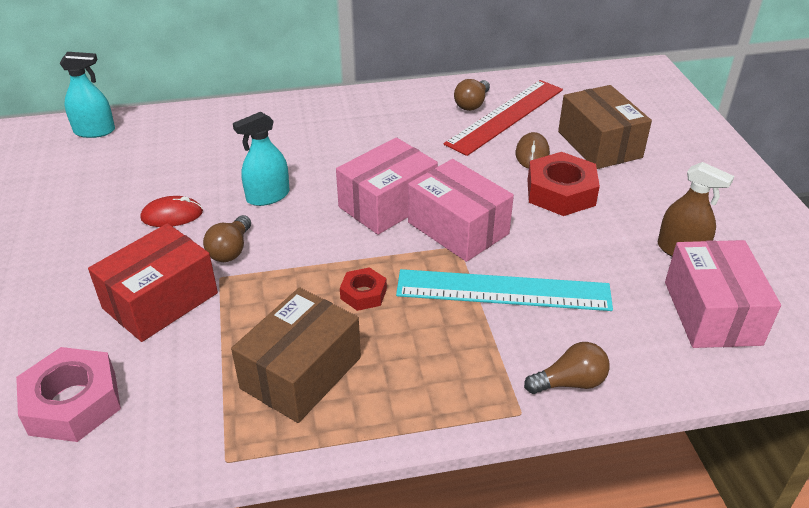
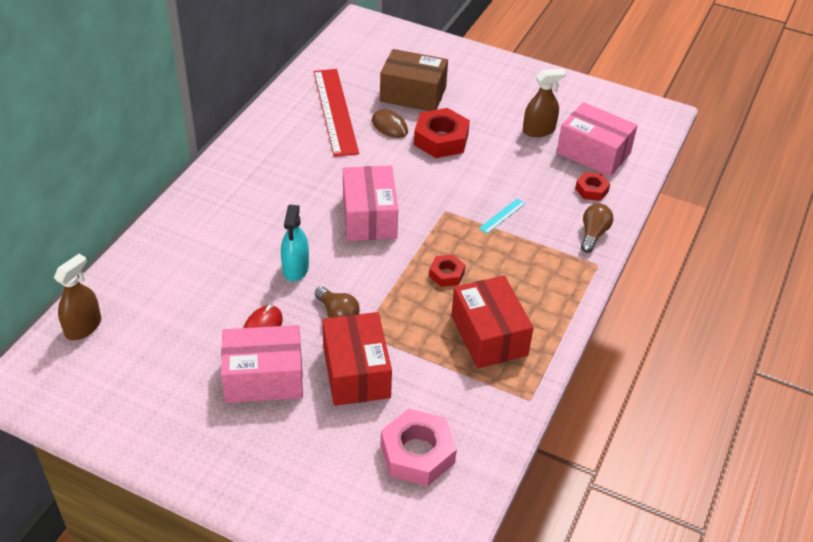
camera: 55 degrees left, 5 degrees up
turquoise spray bottle [60,52,115,138] -> brown spray bottle [54,254,101,340]
brown box [231,287,361,423] -> red box [451,275,534,368]
turquoise ruler [396,269,613,311] -> turquoise ruler [479,199,525,234], size x0.40
pink box [408,159,514,262] -> pink box moved to [221,325,303,403]
brown light bulb [454,79,490,111] -> none
none -> red nut [575,172,610,201]

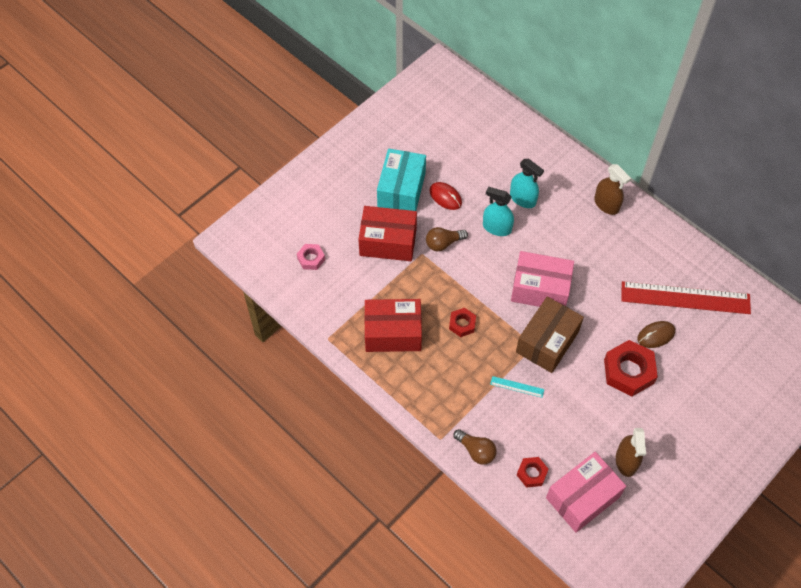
camera: 110 degrees right, 15 degrees up
brown spray bottle [54,254,101,340] -> brown spray bottle moved to [594,164,631,215]
pink box [221,325,303,403] -> turquoise box [377,148,426,211]
brown box [380,49,448,111] -> brown box moved to [516,296,584,373]
pink nut [381,409,457,486] -> pink nut [297,244,325,270], size x0.55
turquoise ruler [479,199,525,234] -> turquoise ruler turned 45 degrees counterclockwise [490,376,544,398]
none -> turquoise spray bottle [510,159,544,208]

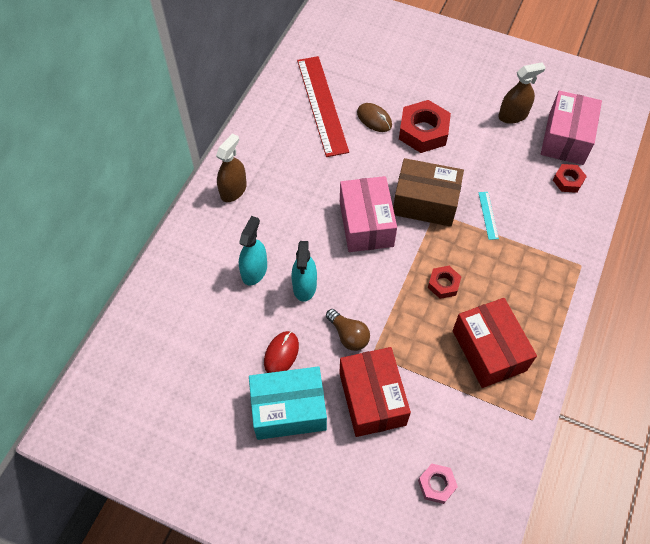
camera: 110 degrees left, 0 degrees up
brown light bulb [453,429,497,465] -> none
pink box [546,452,626,533] -> pink box turned 75 degrees clockwise [541,91,602,165]

